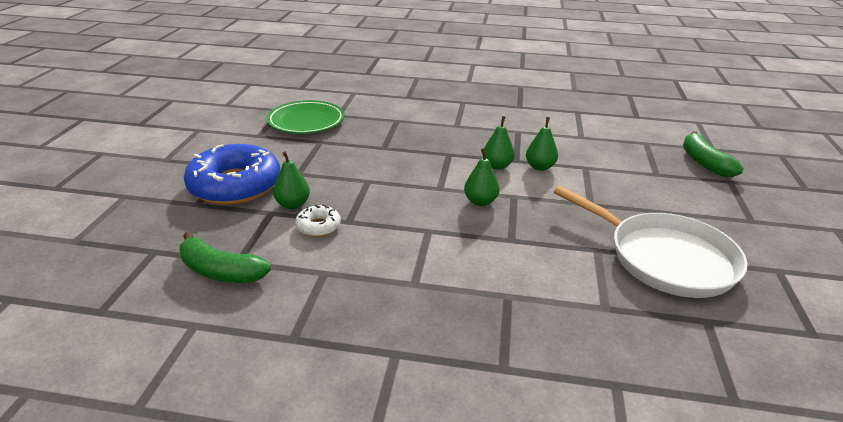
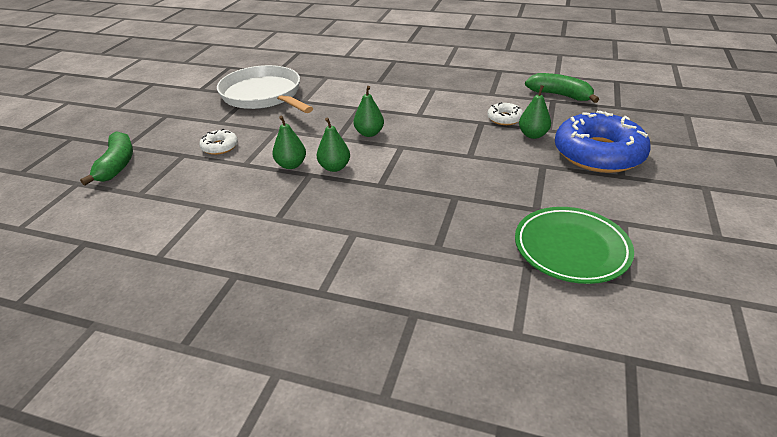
camera: 170 degrees left, 5 degrees up
none -> white donut [199,129,238,155]

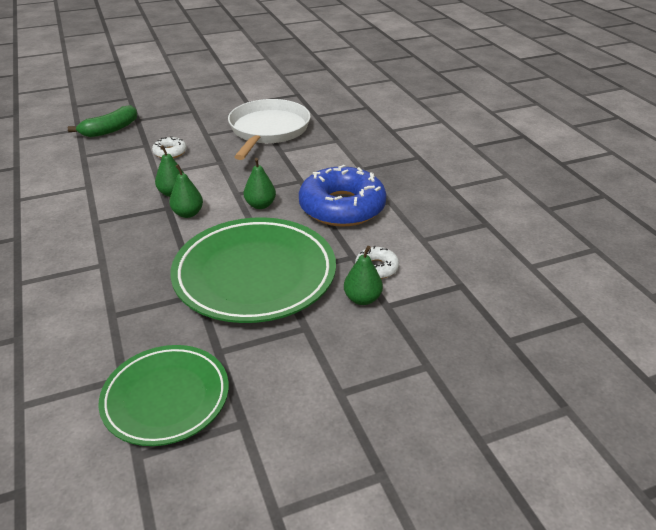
camera: 50 degrees right, 0 degrees up
green banana [525,73,599,103] -> none
blue donut [555,110,651,173] -> blue donut moved to [299,165,387,227]
none -> green plate [171,217,336,323]

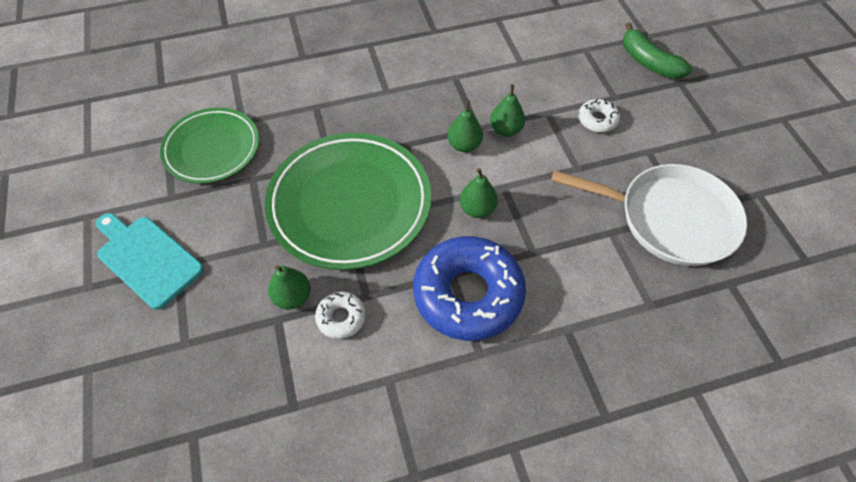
camera: 95 degrees right, 20 degrees up
none -> turquoise cutting board [96,213,204,310]

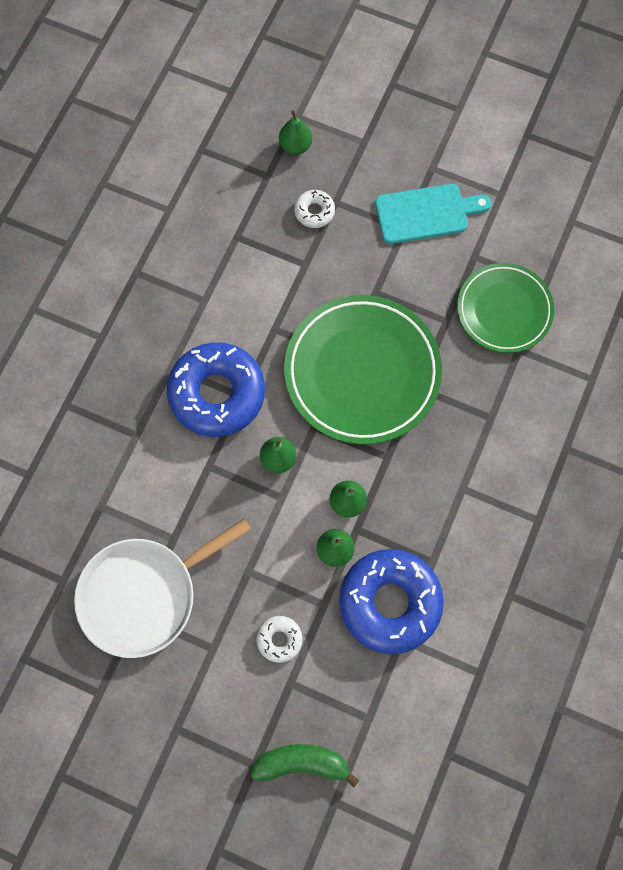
camera: 130 degrees right, 15 degrees up
green pear [268,265,311,309] -> green pear moved to [279,110,312,155]
white donut [315,292,366,339] -> white donut moved to [294,190,335,228]
none -> blue donut [339,549,444,654]

